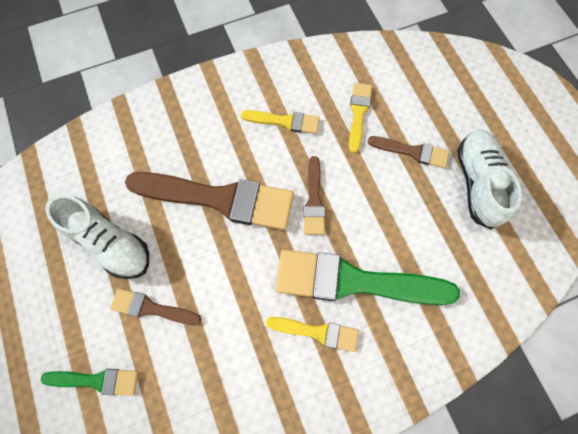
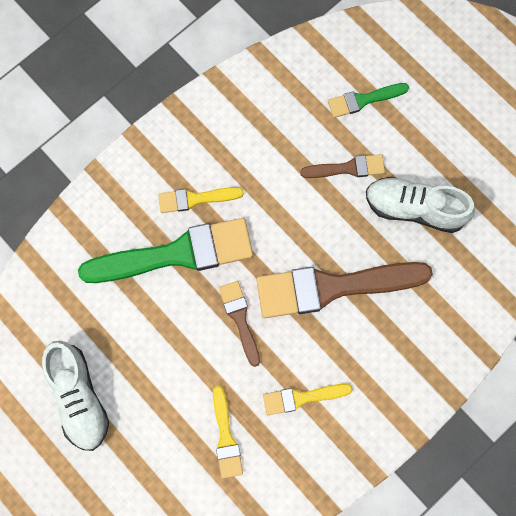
camera: 160 degrees right, 5 degrees up
brown brush [368,136,449,168] -> none

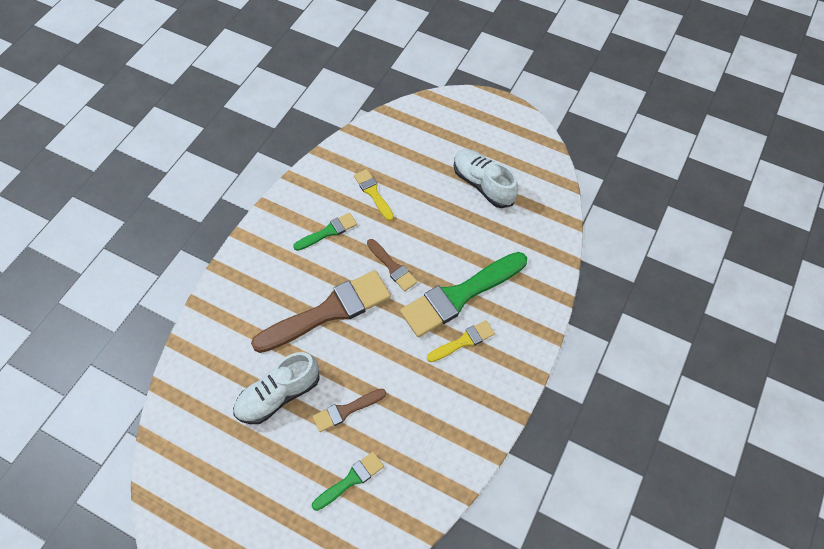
camera: 160 degrees right, 15 degrees down
yellow brush [263,384,353,415] -> green brush [293,213,357,251]
white shoe [366,177,475,233] -> white shoe turned 150 degrees clockwise [233,352,320,424]

